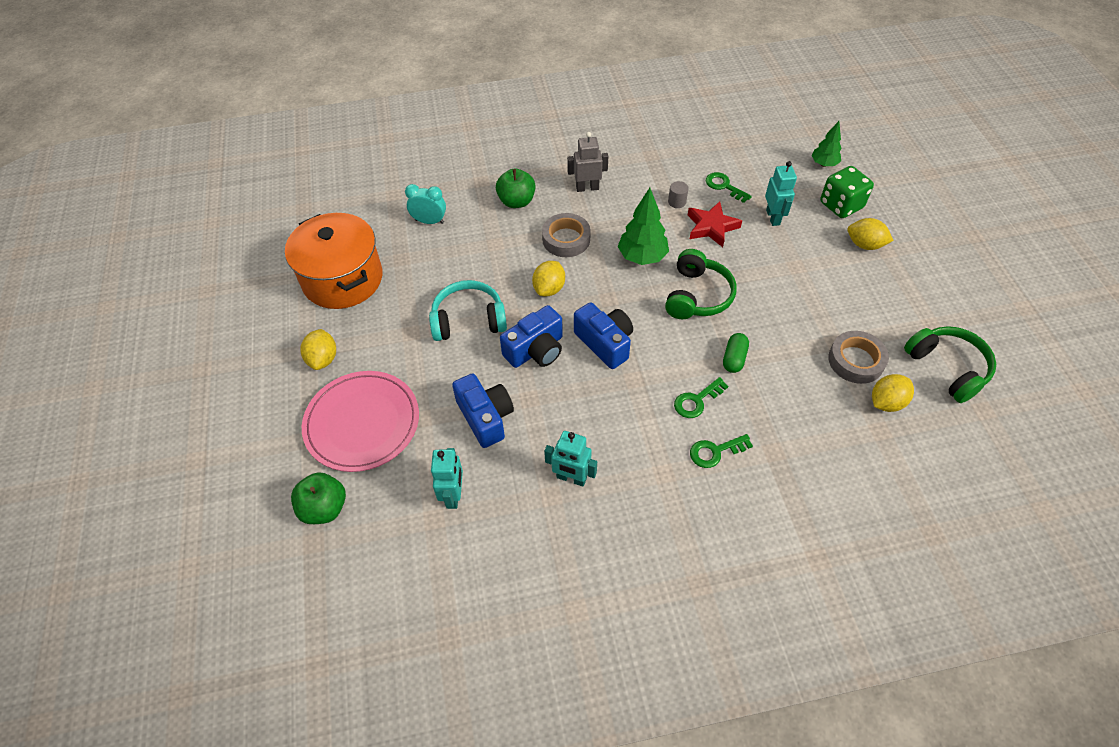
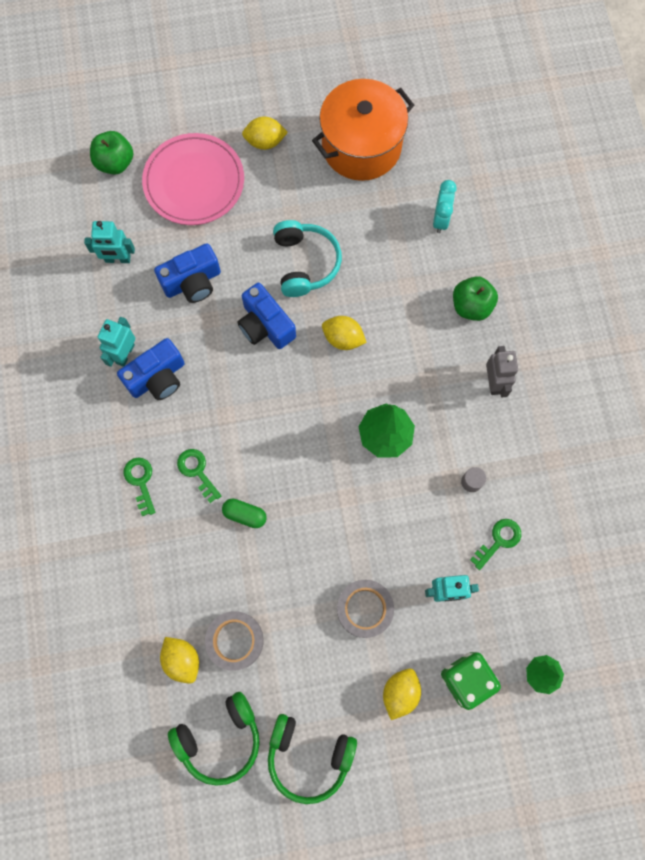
camera: 90 degrees right, 20 degrees up
grey tape [542,213,591,257] -> grey tape moved to [337,580,394,638]
blue camera [574,302,633,369] -> blue camera moved to [117,338,185,400]
green headphones [665,249,737,319] -> green headphones moved to [268,714,357,804]
red star [688,202,742,247] -> none

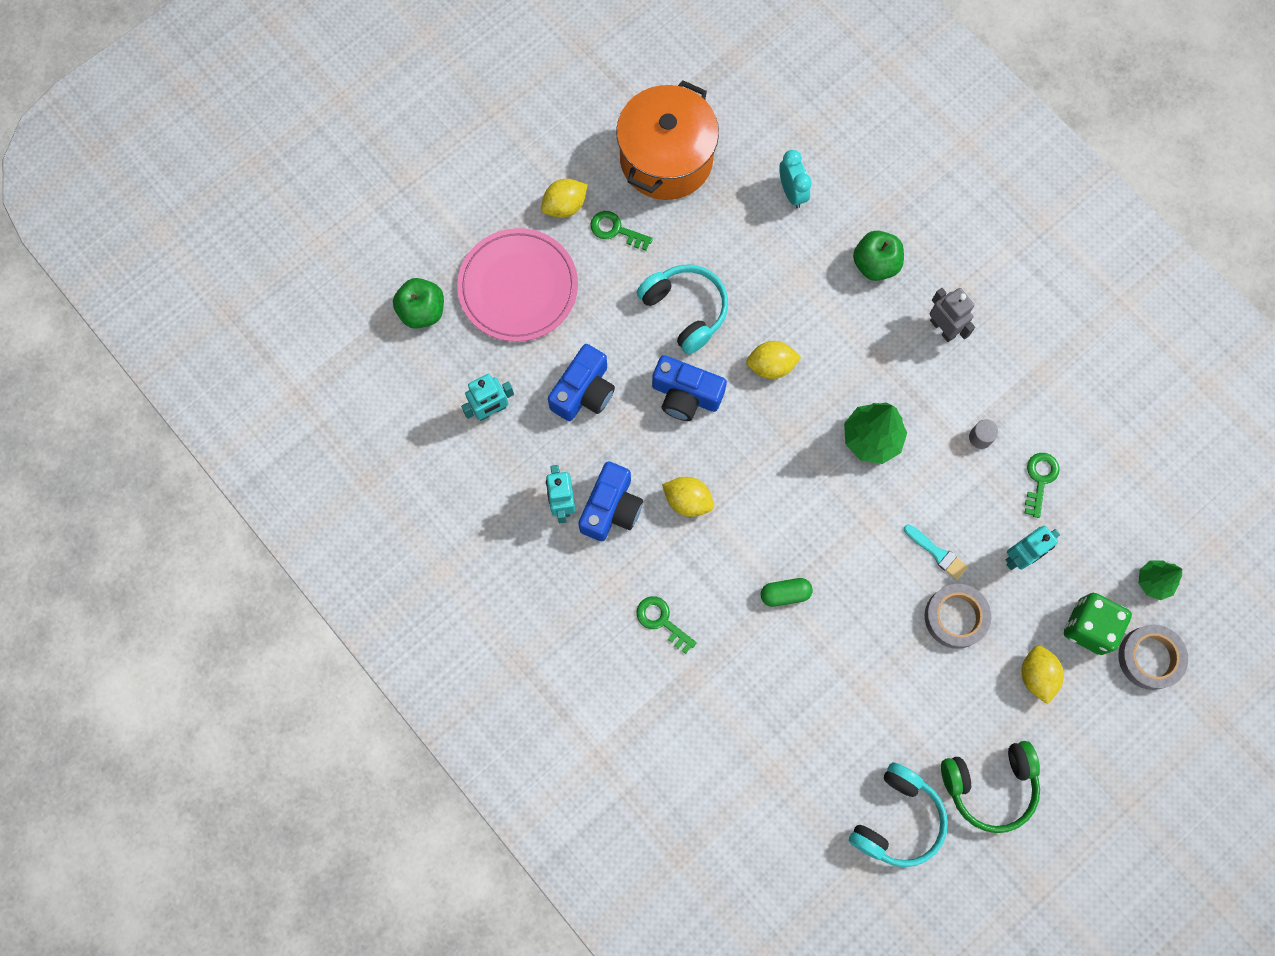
camera: 30 degrees left, 0 degrees up
yellow lemon [160,637,199,684] -> yellow lemon moved to [662,477,714,517]
green headphones [168,692,260,786] -> turquoise headphones [849,762,948,867]
green key [177,449,221,503] -> green key moved to [590,211,653,251]
grey tape [205,611,264,671] -> grey tape moved to [1118,625,1188,690]
none -> turquoise brush [904,524,968,580]

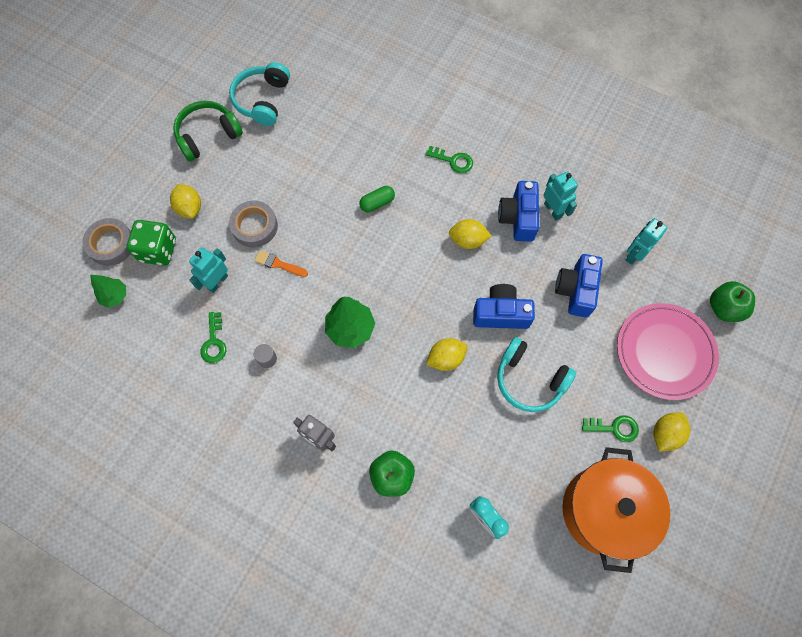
camera: 160 degrees right, 5 degrees down
turquoise brush [904,524,968,580] -> orange brush [254,250,308,277]

